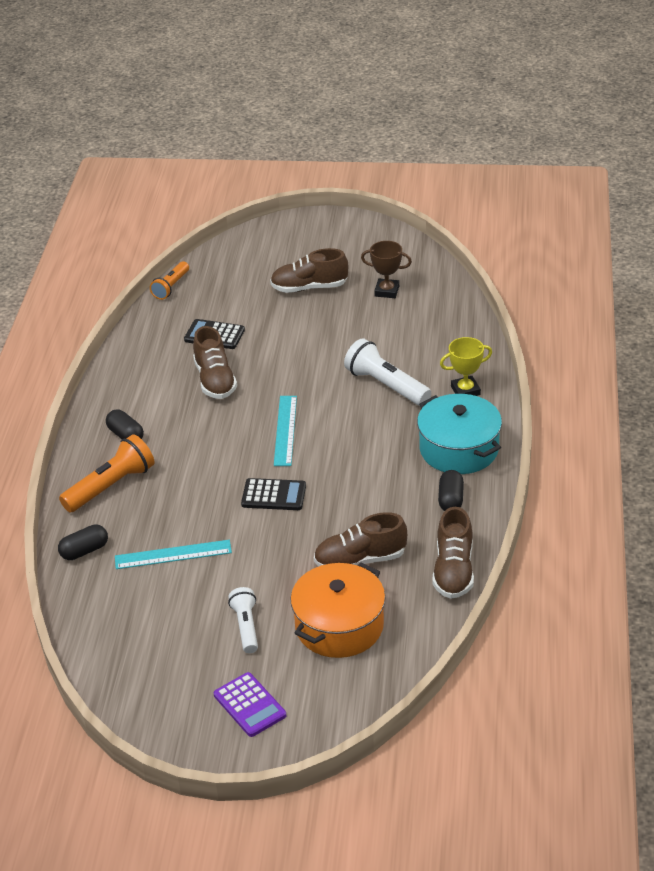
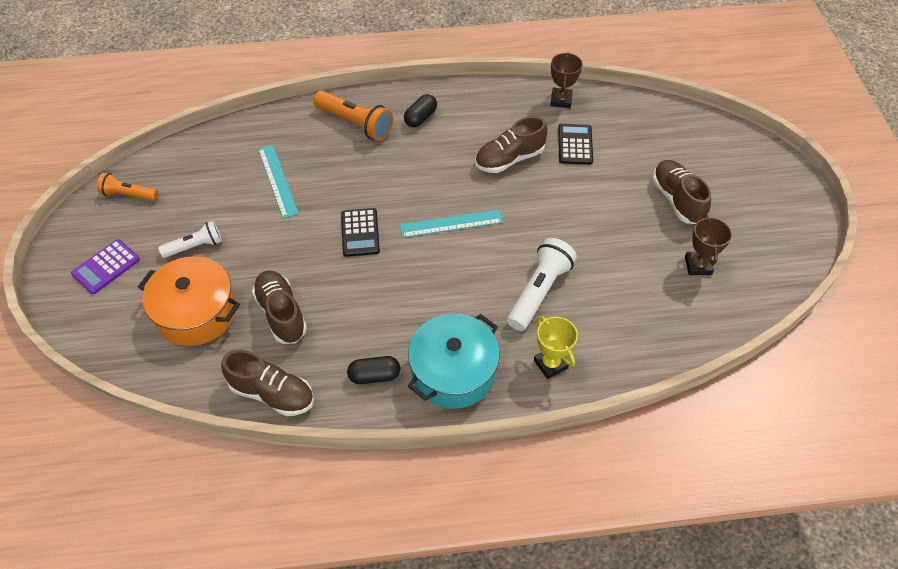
camera: 75 degrees right, 15 degrees up
black capsule [58,524,108,560] -> none
orange flashlight [150,261,189,300] -> orange flashlight moved to [97,173,159,201]
brown shoe [432,507,474,599] -> brown shoe turned 150 degrees counterclockwise [221,350,314,416]
none -> brown trophy [550,52,583,108]

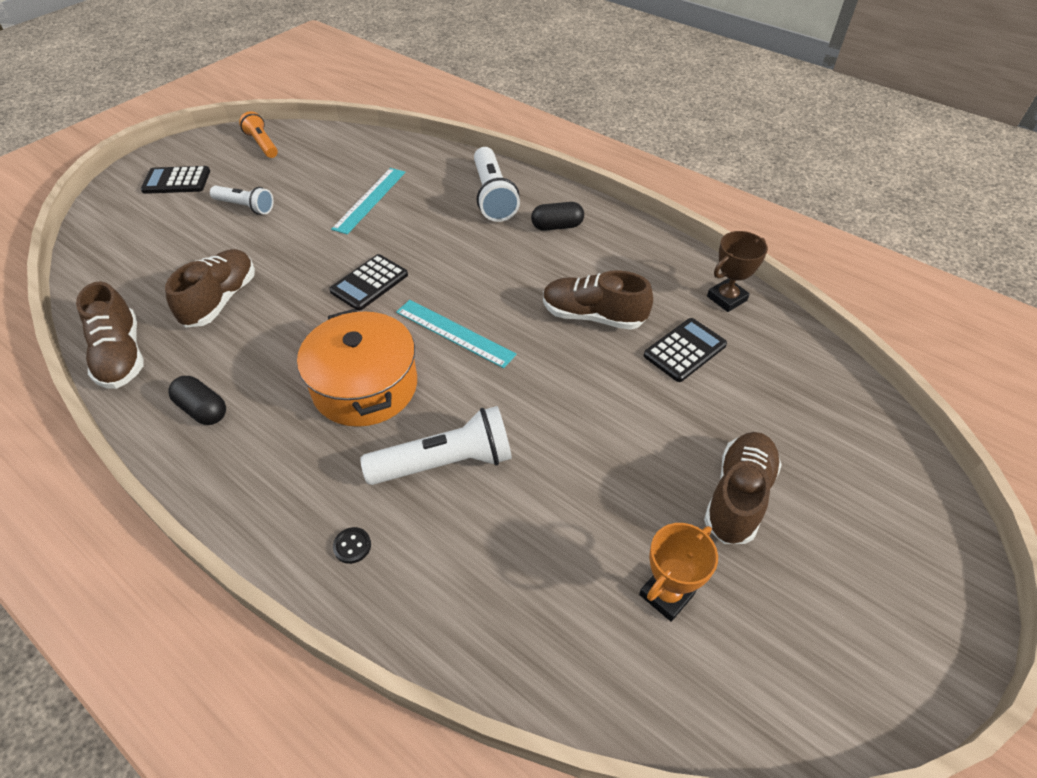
camera: 45 degrees right, 5 degrees down
purple calculator [71,239,140,294] -> black calculator [140,166,210,194]
orange pot [138,256,240,346] -> orange pot moved to [297,309,417,427]
orange flashlight [313,90,393,141] -> white flashlight [474,147,520,222]
turquoise pot [408,314,500,409] -> none
yellow trophy [534,316,578,379] -> black button [333,527,371,564]
brown trophy [685,215,732,275] -> orange trophy [639,523,718,622]

